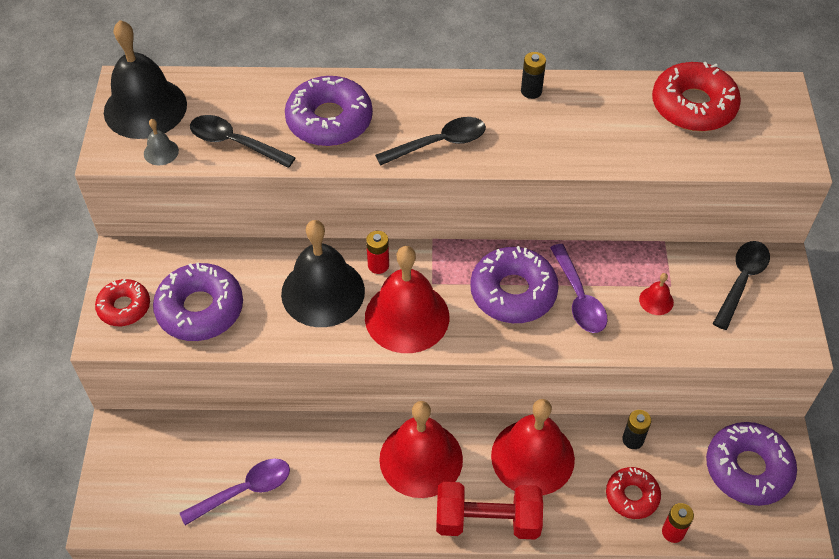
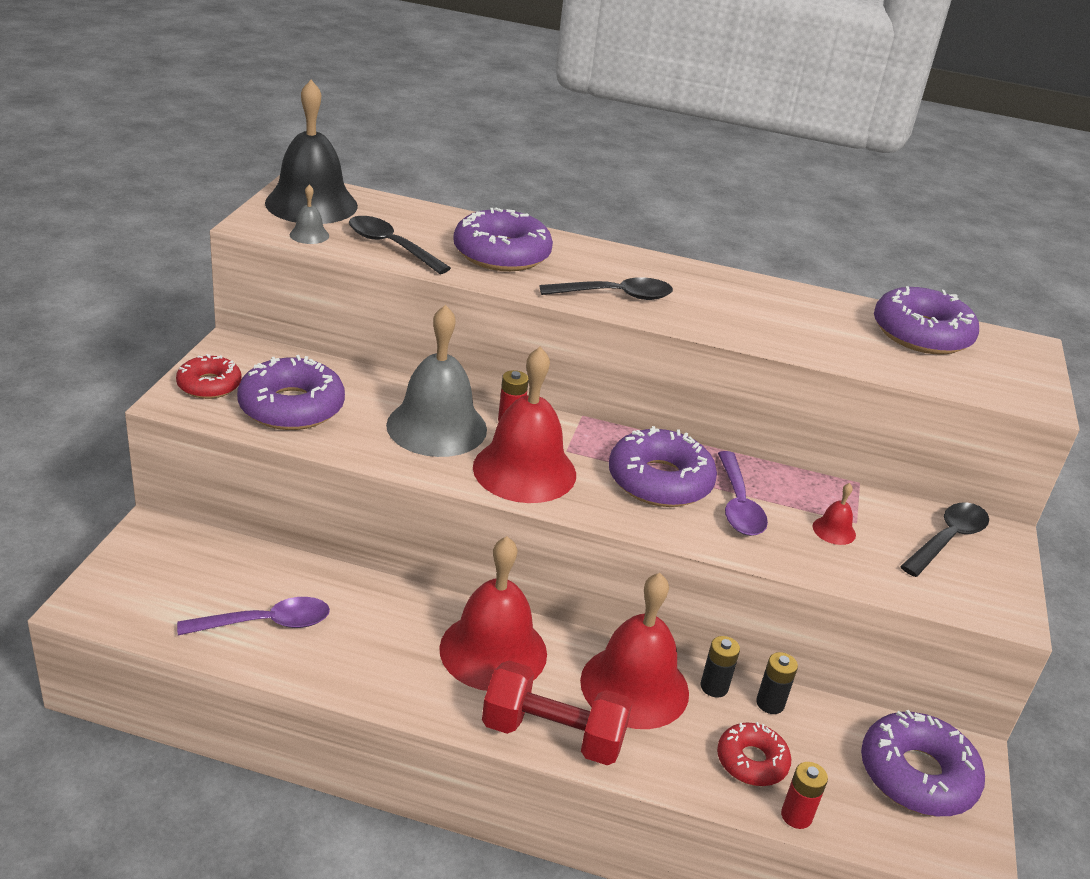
camera: 10 degrees right, 20 degrees down
black bell [281,220,365,327] -> grey bell [386,305,487,457]
black battery [521,52,546,99] -> black battery moved to [701,636,740,697]
red donut [652,62,741,131] -> purple donut [874,286,979,355]

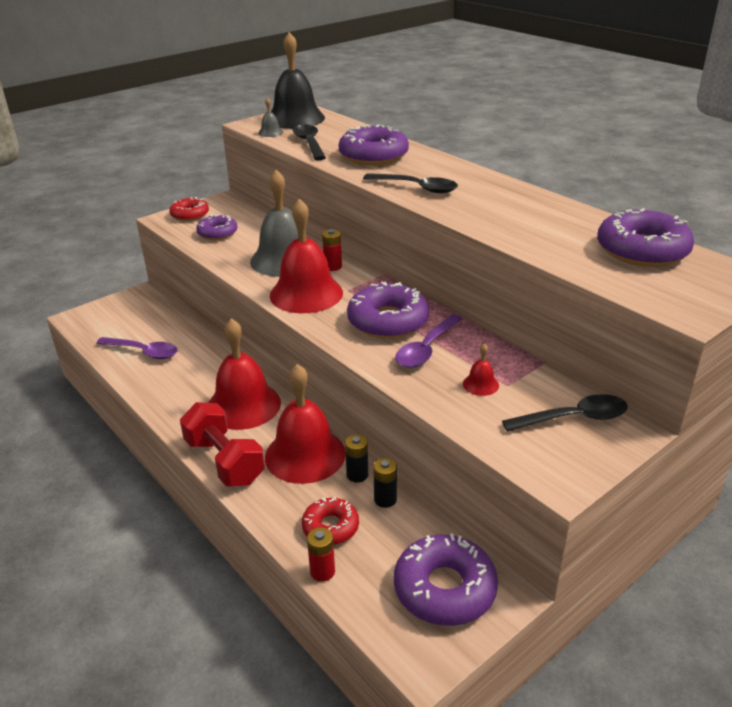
camera: 40 degrees right, 0 degrees up
purple donut [237,355,345,430] -> purple donut [196,214,238,240], size x0.61

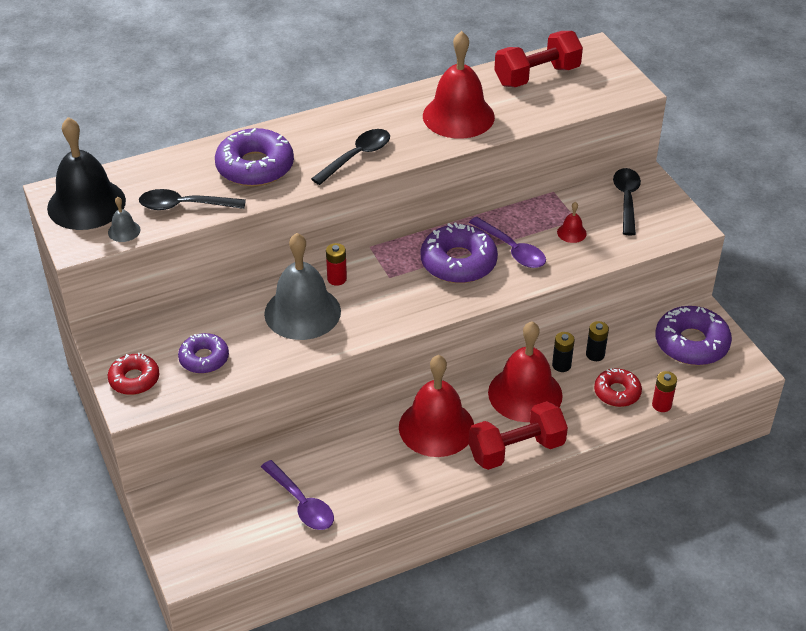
camera: 75 degrees left, 10 degrees up
purple spoon [96,337,177,359] -> purple spoon turned 105 degrees clockwise [261,460,334,530]
red bell [270,199,343,313] -> red bell moved to [423,31,495,139]
purple donut [597,208,694,267] -> red dumbbell [494,31,583,87]

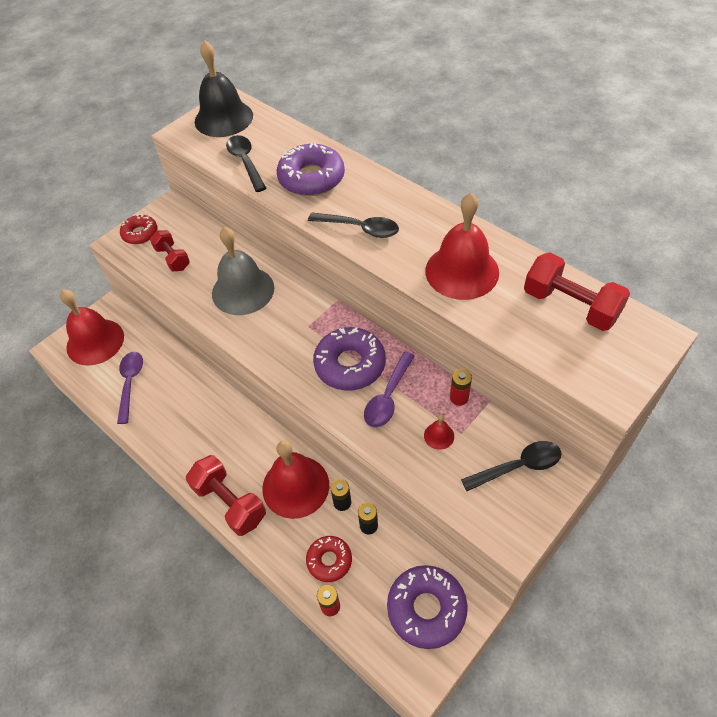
camera: 70 degrees right, 10 degrees up
grey bell [108,197,141,242] -> none
purple donut [178,333,229,374] -> red dumbbell [150,230,190,271]
purple spoon [261,460,334,530] -> purple spoon turned 150 degrees clockwise [117,352,143,424]
red battery [326,243,347,286] -> red battery moved to [450,369,472,406]
red bell [399,355,474,457] -> red bell moved to [60,290,124,366]

